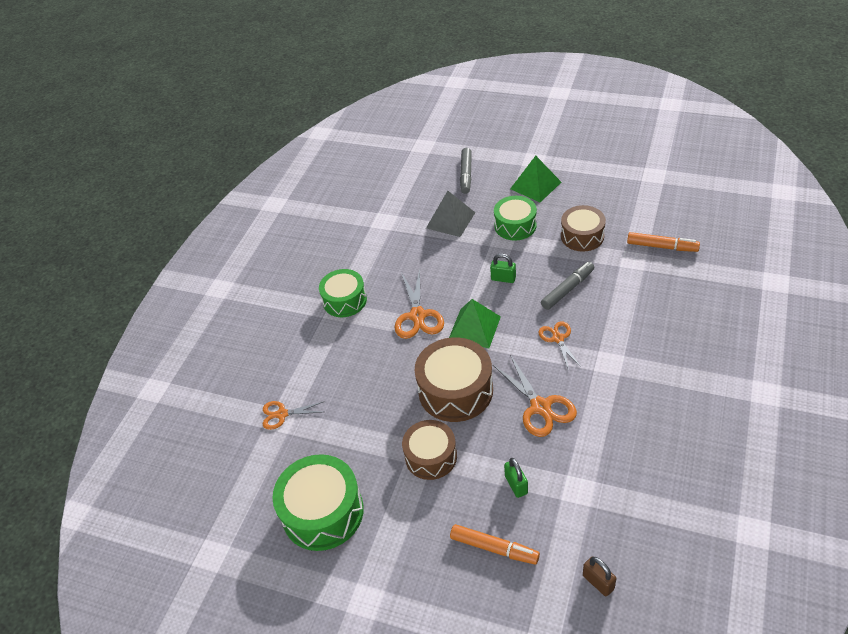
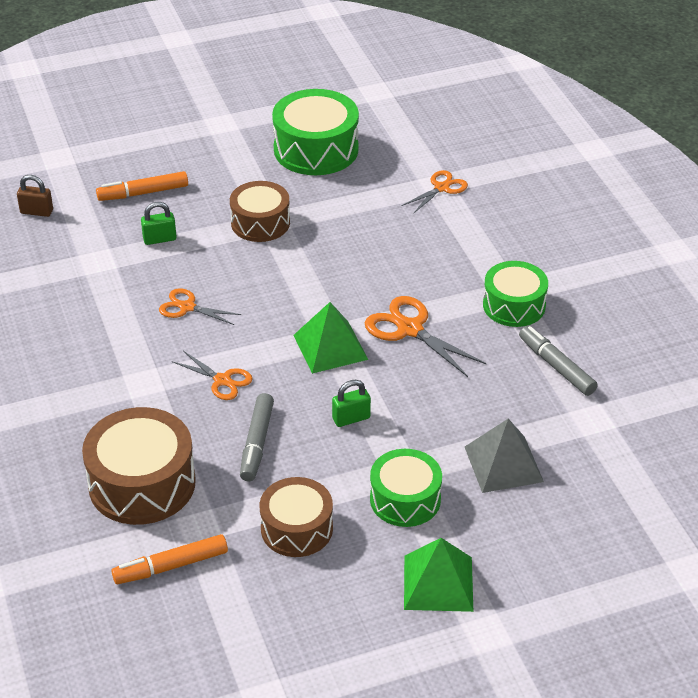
camera: 135 degrees right, 5 degrees down
brown drum [414,337,493,422] -> brown drum moved to [82,407,196,525]
grey marker [460,148,472,194] -> grey marker moved to [519,326,598,396]
orange scissors [493,355,577,437] -> orange scissors [159,288,241,325], size x0.63
green padlock [504,458,528,498] -> green padlock turned 45 degrees counterclockwise [141,202,177,245]

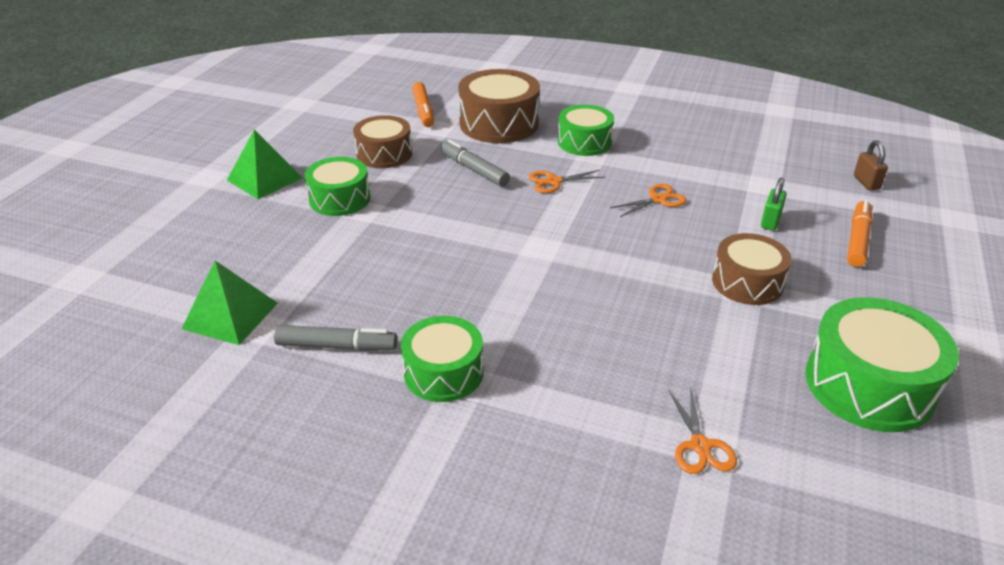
camera: 130 degrees right, 5 degrees down
brown padlock [17,175,53,217] -> brown padlock turned 60 degrees counterclockwise [854,140,888,190]
orange marker [111,534,228,584] -> orange marker turned 150 degrees clockwise [412,82,434,127]
green pyramid [294,302,368,374] -> green pyramid moved to [181,261,278,345]
green padlock [332,380,371,427] -> none
orange scissors [365,296,487,377] -> none
grey pyramid [465,419,544,493] -> none
none -> green drum [558,105,614,156]

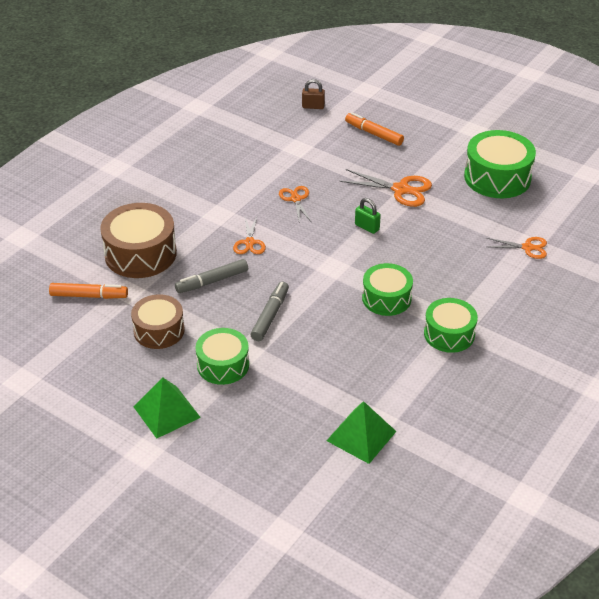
camera: 75 degrees left, 5 degrees up
grey marker [274,325,397,351] -> grey marker moved to [250,282,289,341]
green drum [558,105,614,156] -> green drum moved to [362,263,413,316]
brown drum [712,233,792,305] -> orange scissors [340,169,432,207]
green padlock [761,178,787,231] -> green padlock moved to [355,198,381,234]

